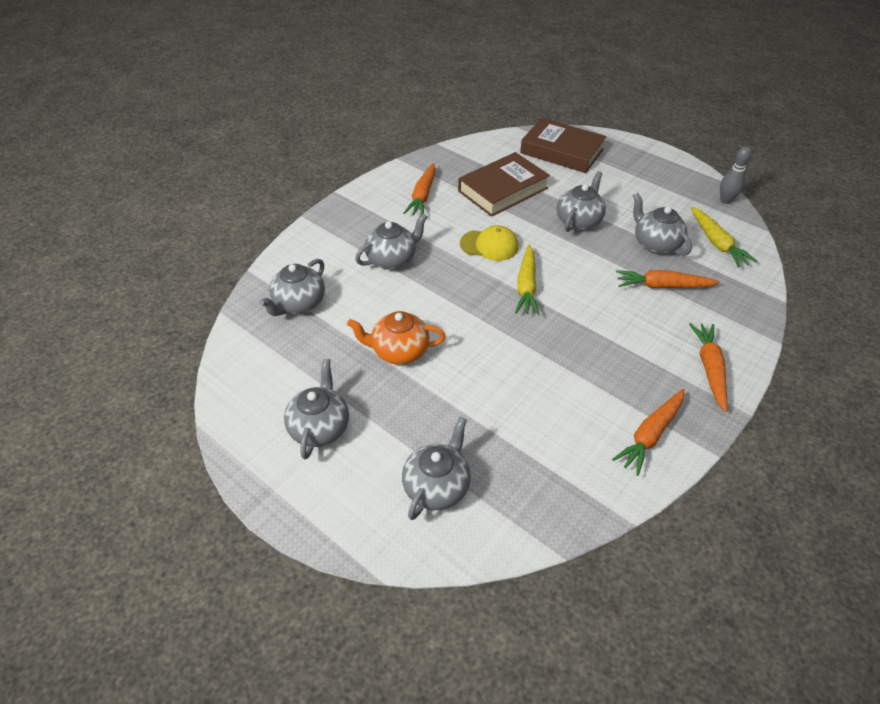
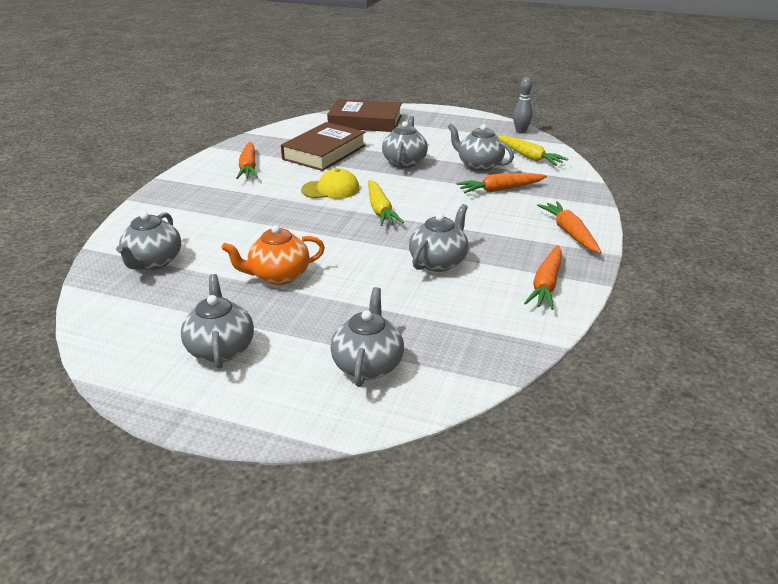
camera: 20 degrees left, 15 degrees down
grey teapot [355,213,428,270] -> grey teapot moved to [409,204,468,272]

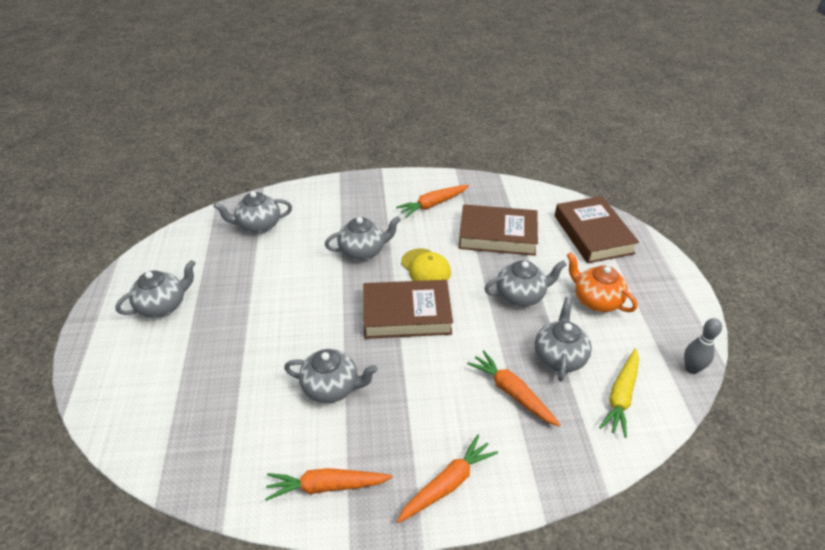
camera: 65 degrees right, 10 degrees up
orange teapot [222,225,325,285] -> orange teapot moved to [567,252,637,312]
grey teapot [331,287,404,387] -> grey teapot moved to [325,216,401,261]
yellow carrot [368,180,404,226] -> brown book [363,280,453,339]

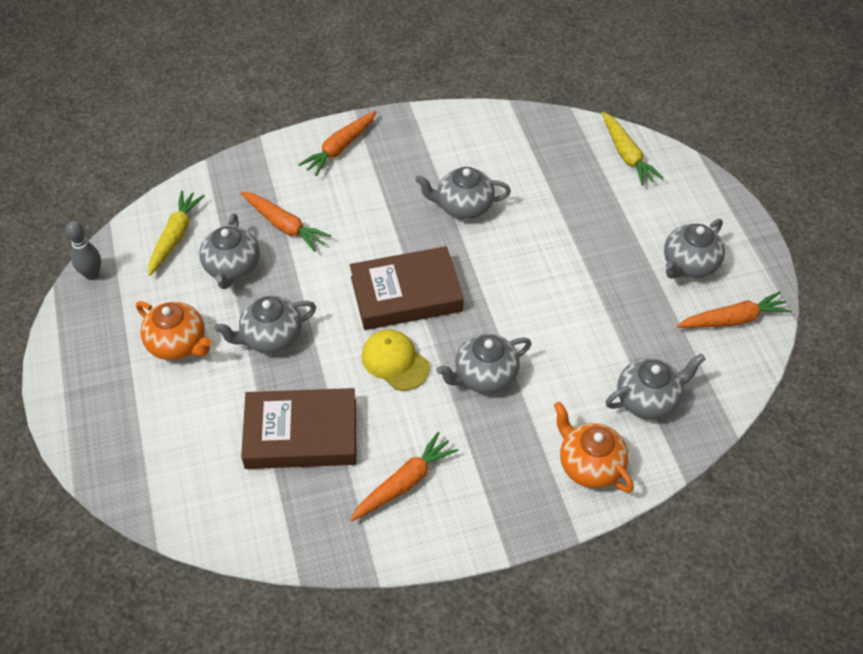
camera: 170 degrees right, 10 degrees up
orange carrot [265,468,393,501] -> orange carrot moved to [676,291,792,328]
brown book [555,196,639,263] -> none
none -> orange teapot [554,401,634,493]
none -> yellow carrot [602,112,663,186]

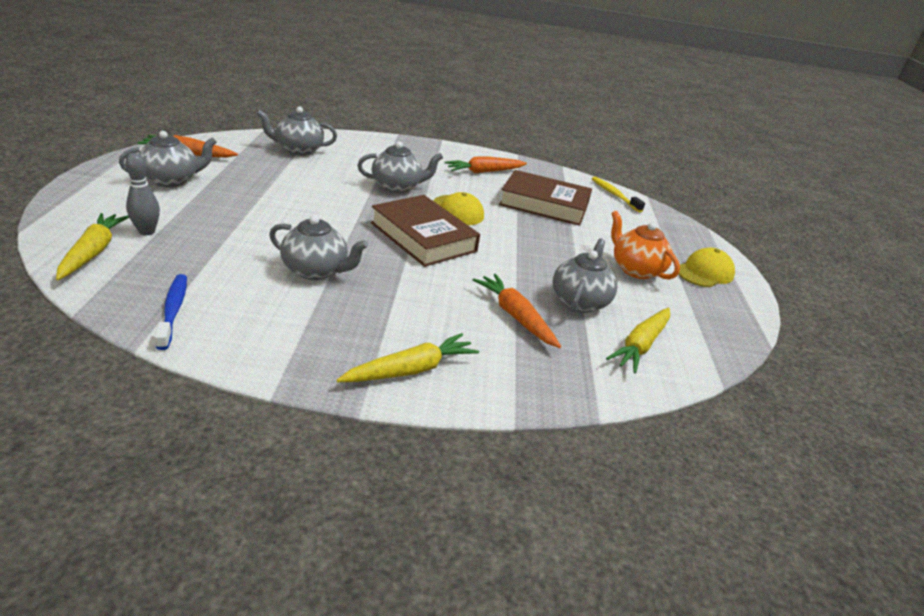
camera: 165 degrees left, 20 degrees down
grey bowling pin [66,221,101,280] -> grey bowling pin moved to [125,153,160,235]
grey teapot [214,295,316,354] -> none
orange carrot [298,111,376,176] -> yellow carrot [337,333,479,382]
brown book [350,246,464,330] -> brown book turned 45 degrees clockwise [371,195,480,267]
orange teapot [554,401,634,493] -> none
none -> blue toothbrush [155,274,187,350]
none -> yellow toothbrush [592,177,645,212]
none -> yellow cap [678,248,735,287]

